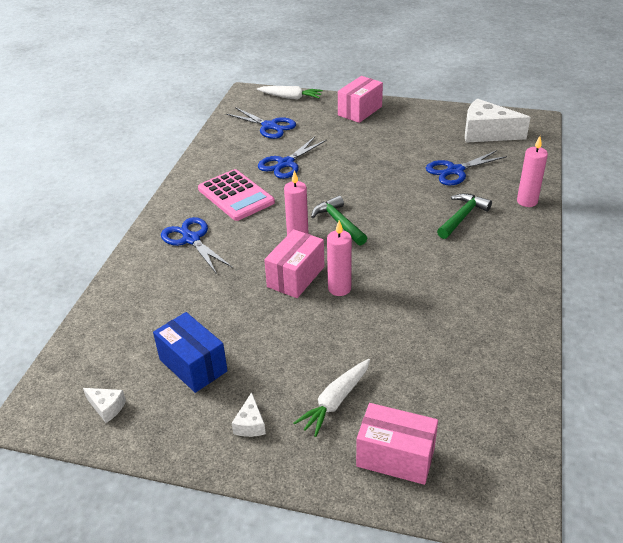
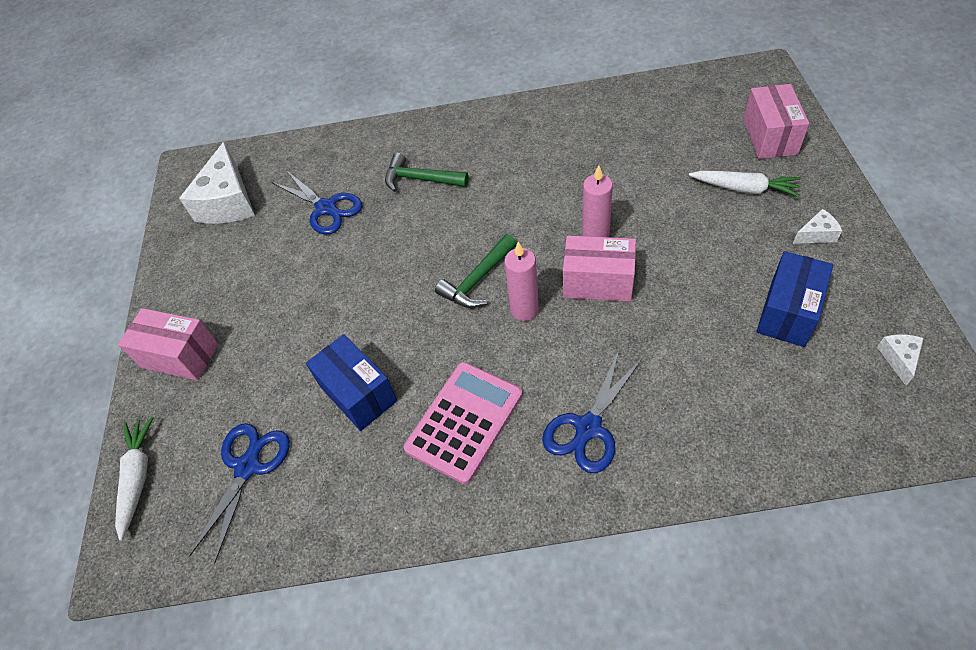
camera: 105 degrees left, 15 degrees up
blue scissors [258,137,327,179] -> blue box [306,334,397,431]
pink candle [517,136,548,207] -> none

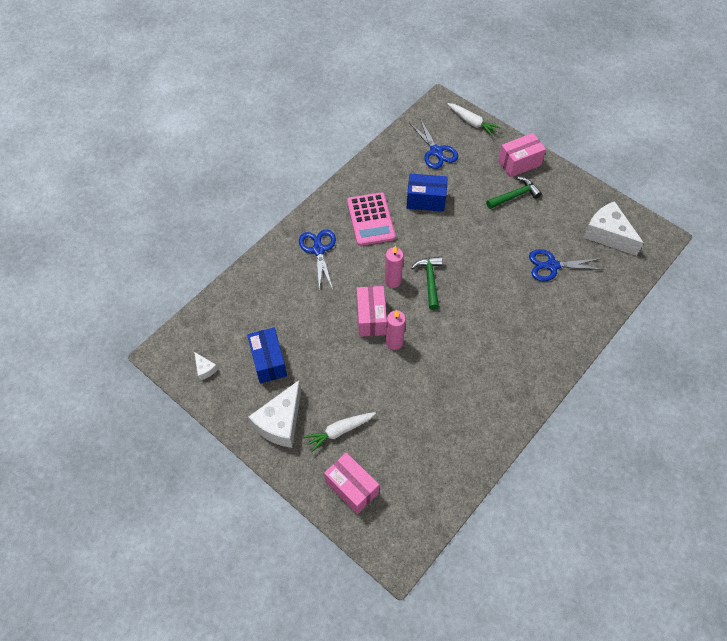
camera: 130 degrees right, 5 degrees up
green hammer [385,153,469,192] -> green hammer moved to [486,177,542,209]
pink box [563,236,636,302] -> pink box turned 60 degrees counterclockwise [357,286,387,337]
white cheese [793,209,842,244] -> white cheese [248,380,301,448], size x2.21

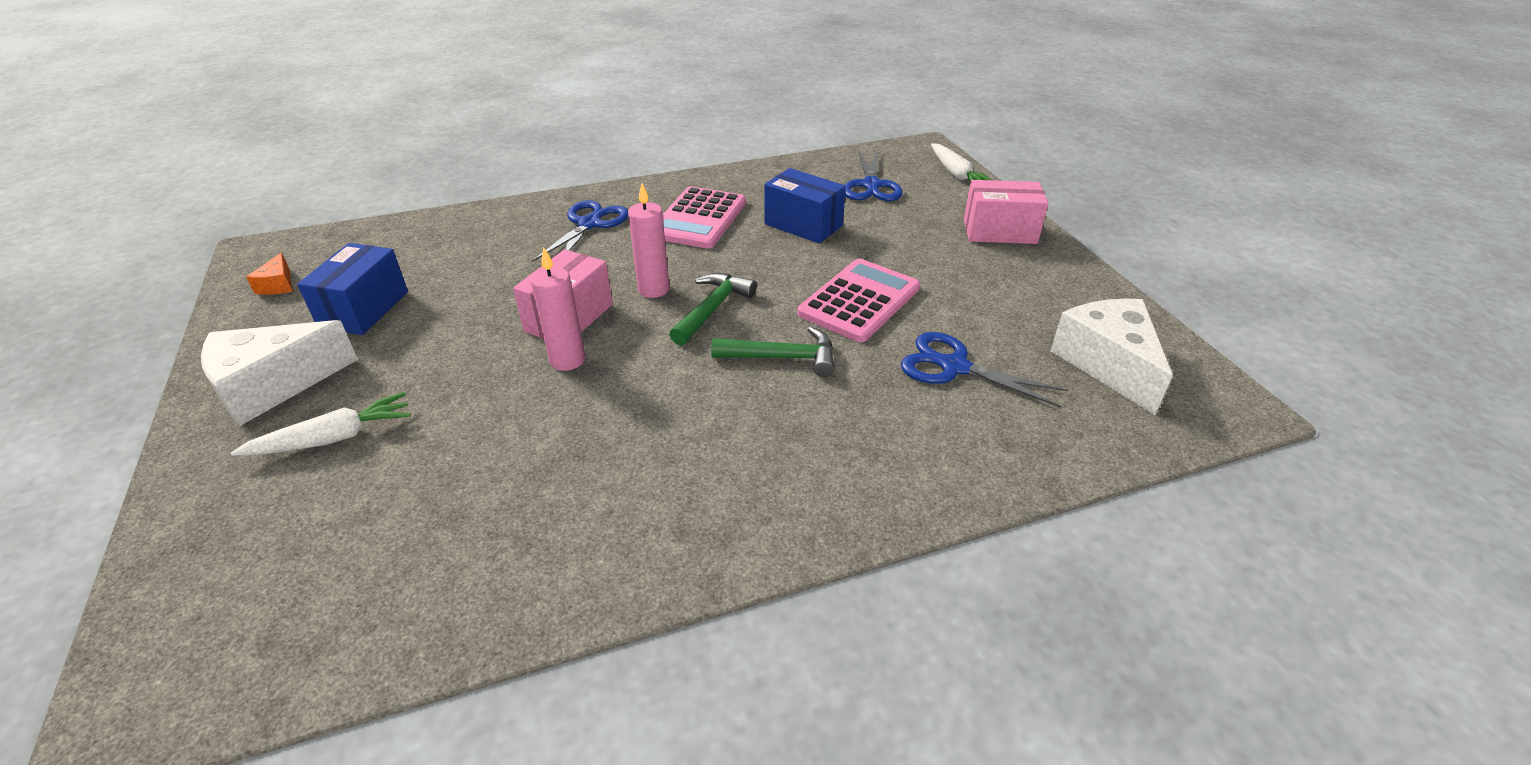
camera: 30 degrees right, 20 degrees down
white cheese [194,352,218,380] -> orange cheese [246,253,293,295]
white carrot [303,412,376,453] -> white carrot turned 150 degrees clockwise [231,392,411,456]
pink box [324,452,379,514] -> none
green hammer [486,177,542,209] -> green hammer moved to [711,327,835,377]
none -> pink calculator [797,259,920,342]

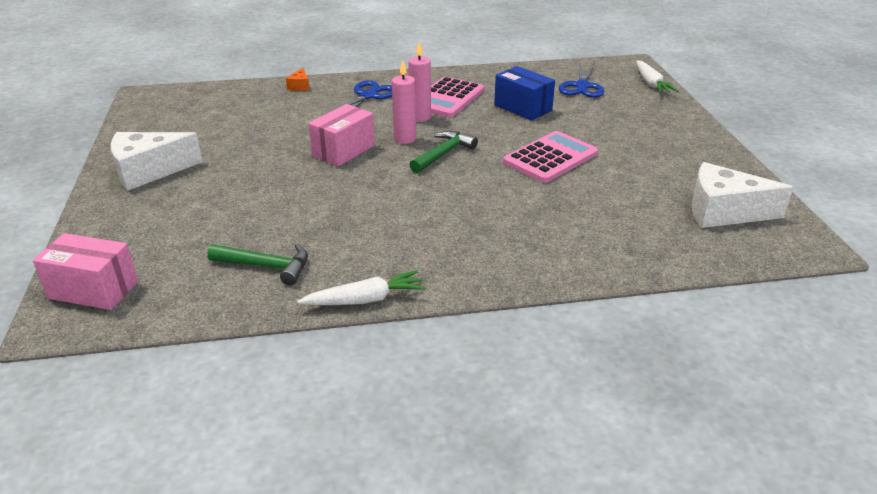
camera: 10 degrees right, 5 degrees down
white carrot [231,392,411,456] -> white carrot moved to [297,270,426,305]
orange cheese [246,253,293,295] -> orange cheese moved to [286,68,310,91]
blue box [297,243,408,335] -> none
pink candle [530,247,585,371] -> pink candle moved to [408,42,431,122]
green hammer [711,327,835,377] -> green hammer moved to [207,244,308,285]
blue scissors [901,332,1068,408] -> none
pink box [964,180,1049,244] -> pink box moved to [33,233,138,310]
white cheese [1051,299,1173,415] -> white cheese turned 75 degrees counterclockwise [691,162,794,228]

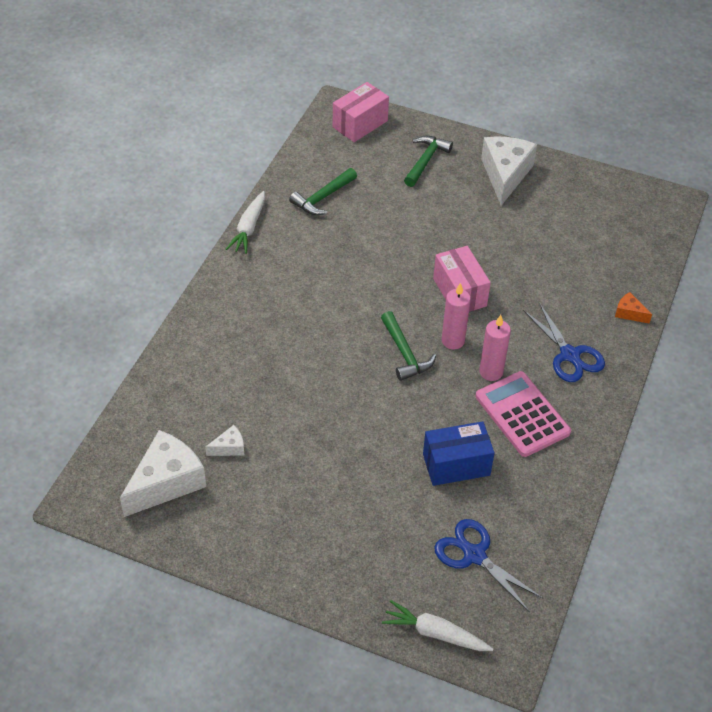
camera: 120 degrees right, 15 degrees up
pink calculator [503,131,598,183] -> none
none -> white cheese [205,425,245,456]
none -> green hammer [404,136,453,187]

